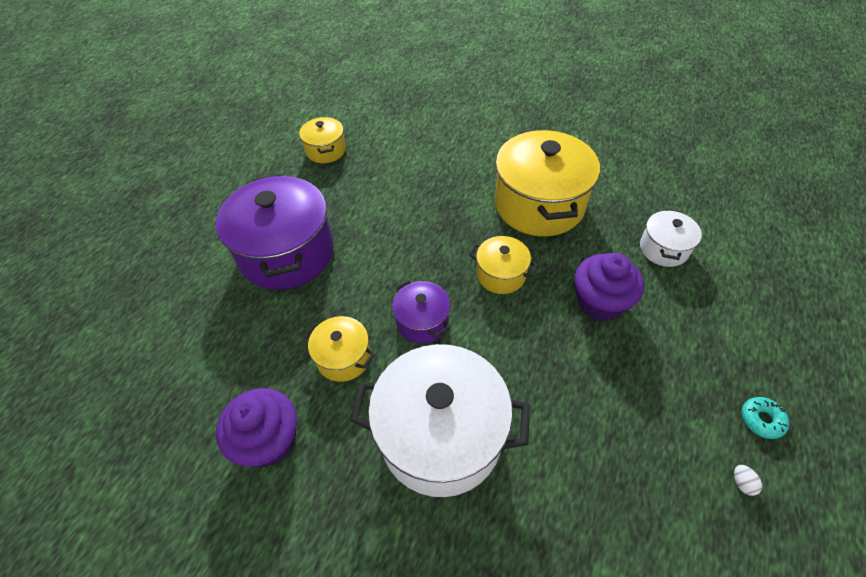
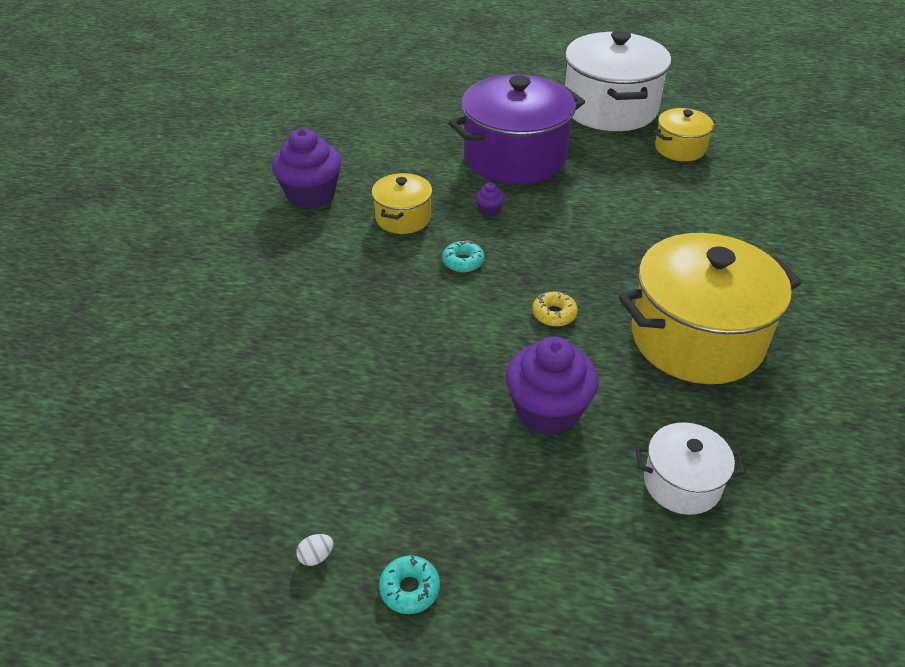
camera: 75 degrees right, 10 degrees down
white pot [350,344,530,497] -> white pot moved to [565,30,671,131]
purple pot [392,280,451,344] -> turquoise donut [442,240,484,272]
yellow pot [469,236,538,294] -> yellow donut [532,291,578,327]
none -> purple cupcake [475,182,505,217]

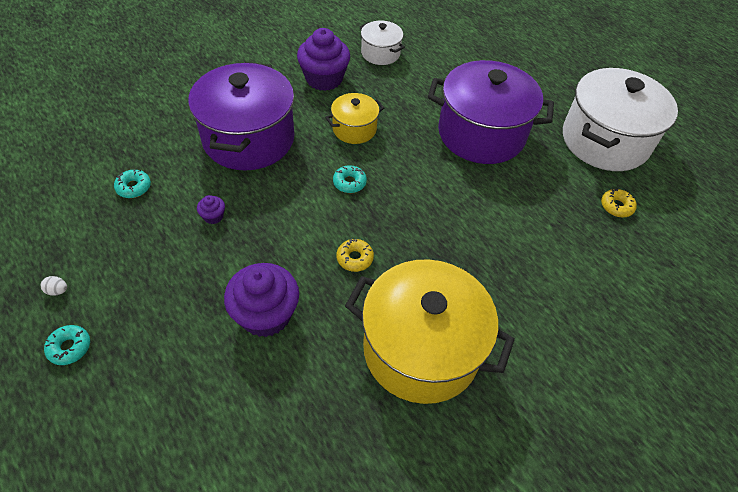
camera: 40 degrees right, 10 degrees up
purple cupcake [475,182,505,217] -> purple cupcake moved to [197,195,225,224]
white pot [636,422,745,515] -> white pot moved to [360,21,405,65]
yellow pot [654,108,716,161] -> yellow donut [601,189,637,217]
none -> turquoise donut [114,169,151,198]
none -> purple pot [188,62,295,170]

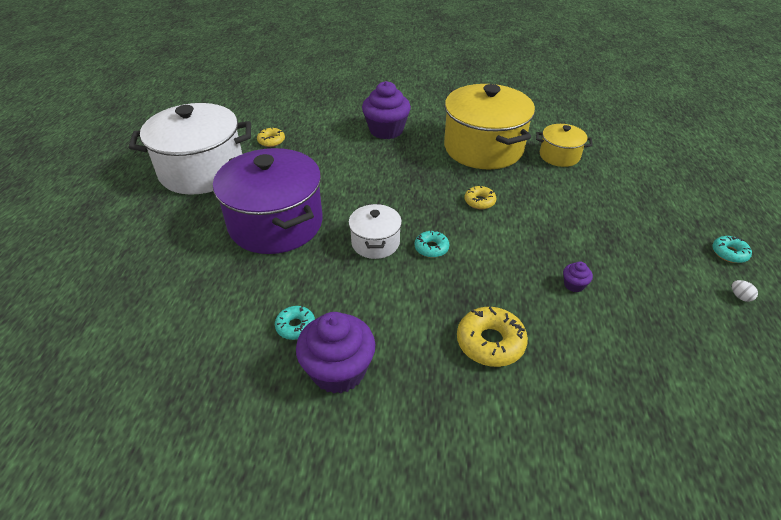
camera: 135 degrees left, 10 degrees down
turquoise donut [114,169,151,198] -> turquoise donut moved to [275,306,315,340]
purple pot [188,62,295,170] -> yellow donut [457,307,528,367]
purple cupcake [224,263,299,337] -> purple cupcake moved to [362,81,411,139]
yellow pot [325,93,384,144] -> yellow pot moved to [536,124,593,167]
white pot [360,21,405,65] -> white pot moved to [348,204,402,259]

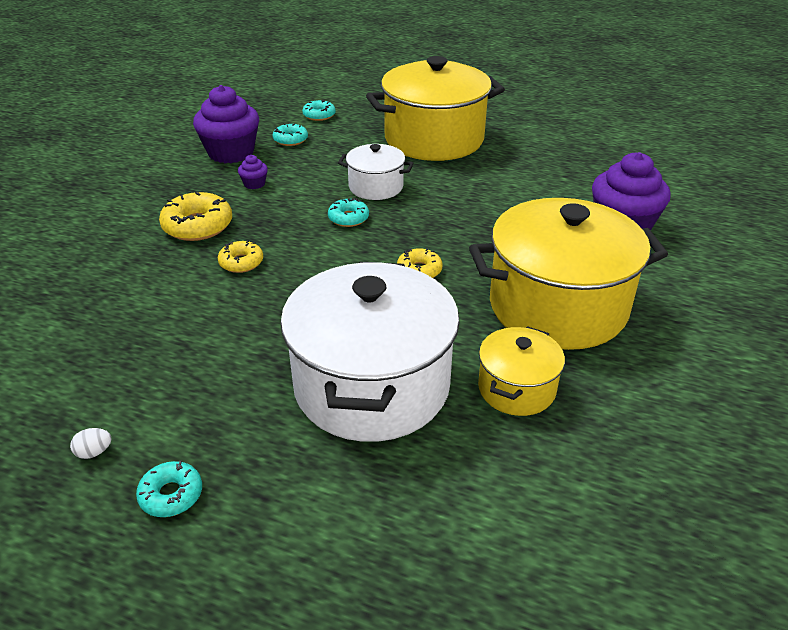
camera: 105 degrees right, 5 degrees down
white pot [128,103,251,195] -> white pot moved to [280,261,460,442]
purple pot [213,148,323,254] -> yellow pot [366,56,505,161]
yellow donut [257,128,285,147] -> yellow donut moved to [218,240,263,273]
purple cupcake [563,262,593,292] -> purple cupcake moved to [238,155,268,189]
none -> turquoise donut [302,99,336,121]

